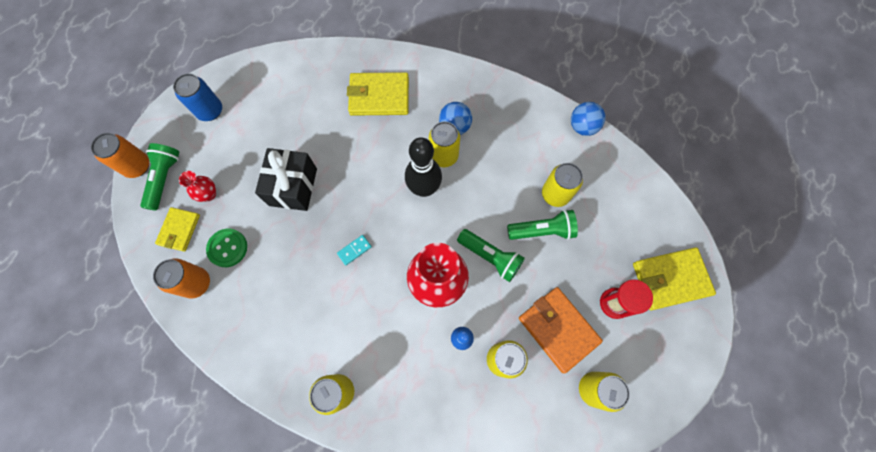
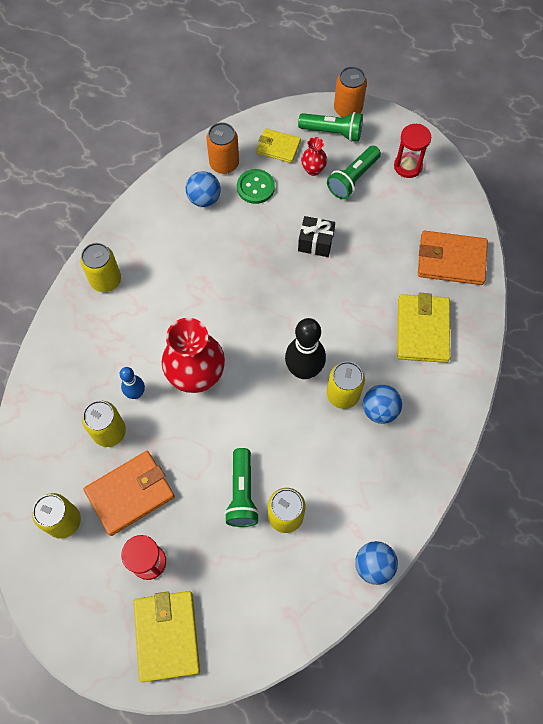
camera: 95 degrees right, 5 degrees down
blue can [173,73,222,121] -> red hourglass [394,124,431,178]
black gift [255,148,317,211] -> black gift [298,216,335,257], size x0.65
turquoise domino [337,235,372,265] -> none
green flashlight [457,229,525,282] -> green flashlight moved to [327,146,381,199]
none -> blue ball [186,171,221,207]
none -> orange wallet [418,231,488,285]

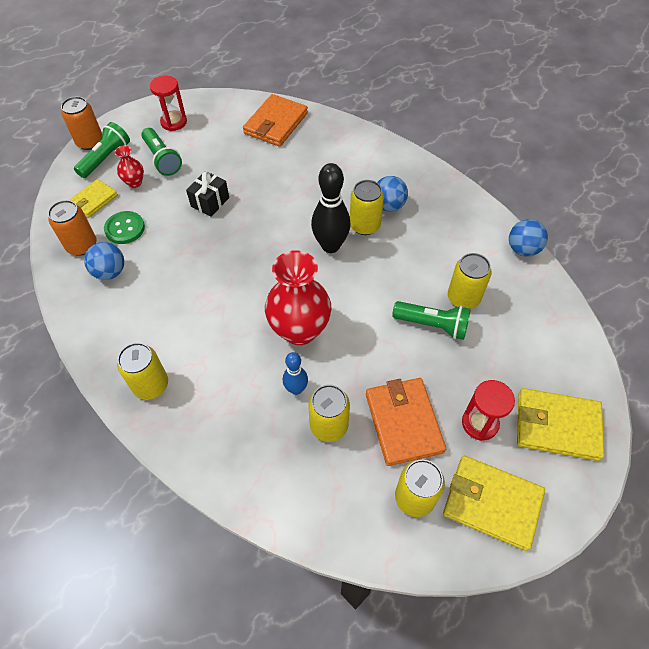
camera: 70 degrees left, 10 degrees down
yellow wallet [397,293,450,363] -> yellow wallet moved to [443,456,545,551]

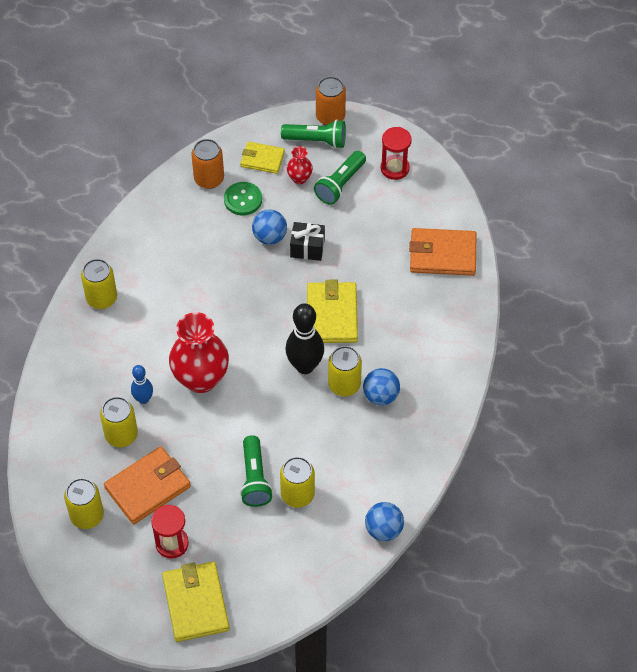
camera: 65 degrees right, 0 degrees up
blue ball [84,242,124,280] -> blue ball moved to [252,209,287,245]
yellow wallet [443,456,545,551] -> yellow wallet moved to [307,280,358,343]

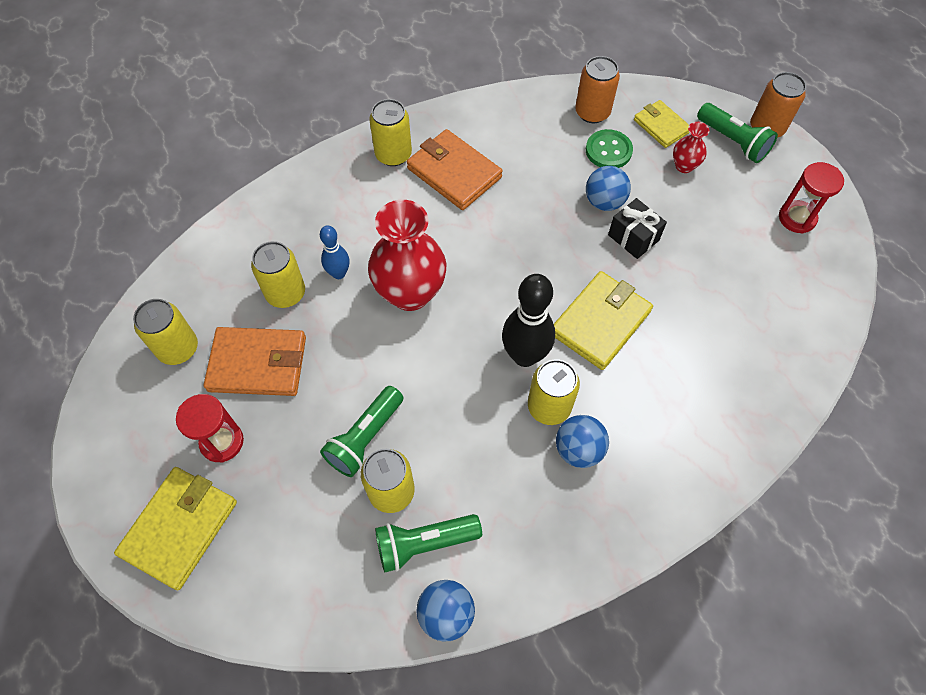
camera: 40 degrees right, 5 degrees up
green flashlight [314,151,366,205] -> green flashlight moved to [375,514,482,573]
orange wallet [409,228,476,276] -> orange wallet moved to [407,129,503,210]

